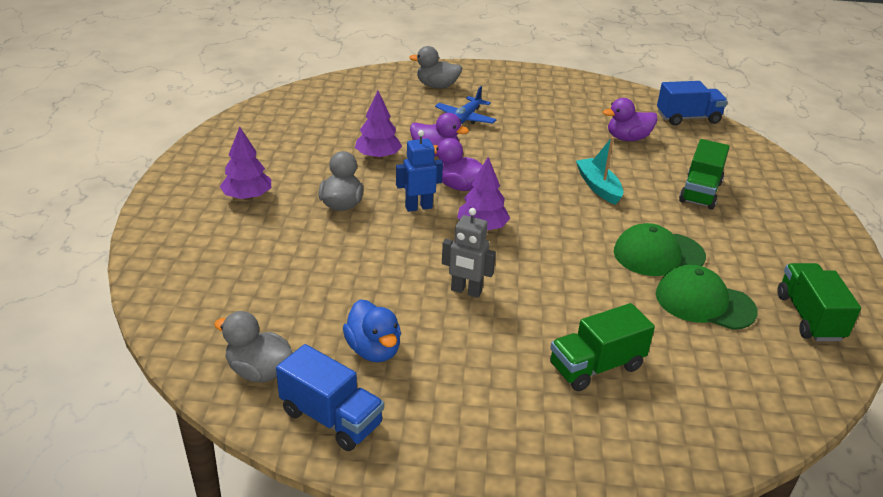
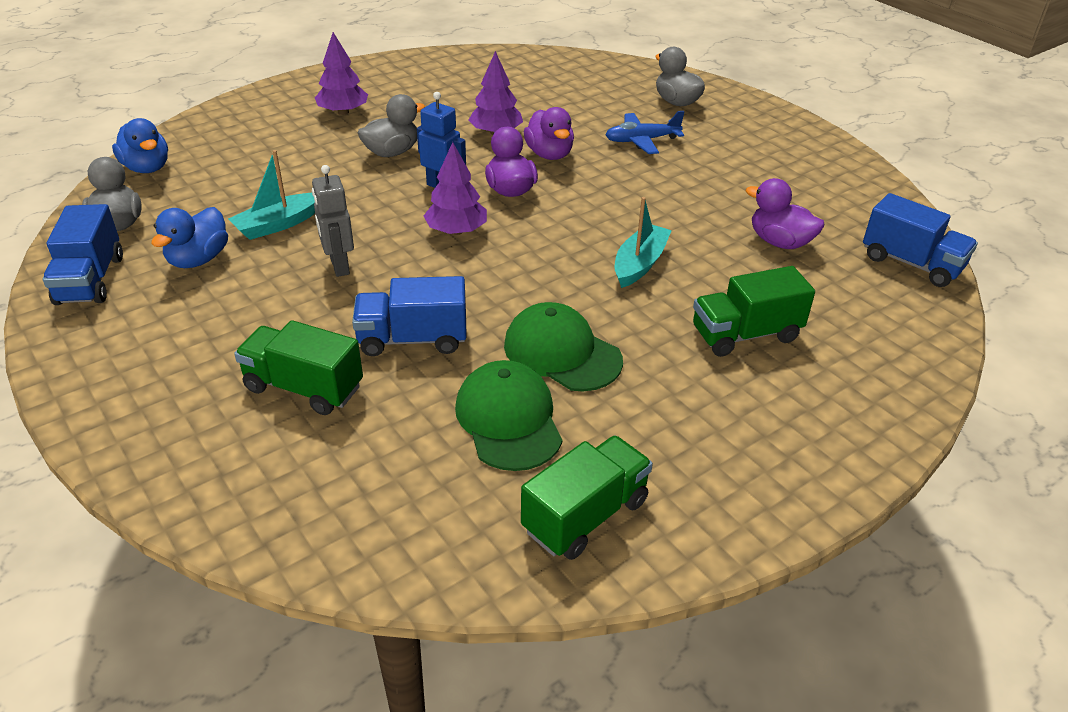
camera: 50 degrees right, 5 degrees up
none -> blue duck [112,118,168,173]
none -> turquoise boat [228,150,315,240]
none -> blue truck [352,276,467,356]

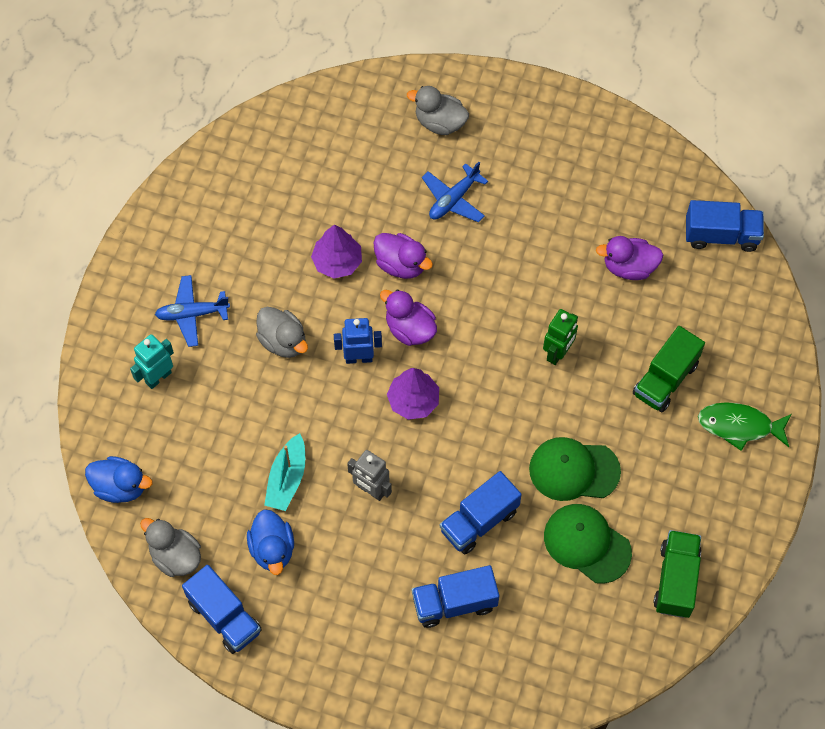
camera: 35 degrees left, 25 degrees up
green truck [234,320,363,415] -> blue truck [412,565,499,628]
purple tree [315,32,368,115] -> blue plane [155,275,230,347]
grey duck [358,94,425,157] -> grey duck turned 120 degrees clockwise [256,307,308,358]
turquoise boat [615,197,672,288] -> green robot [543,309,578,365]
none -> turquoise robot [130,334,174,389]
none -> green fish [698,402,792,451]

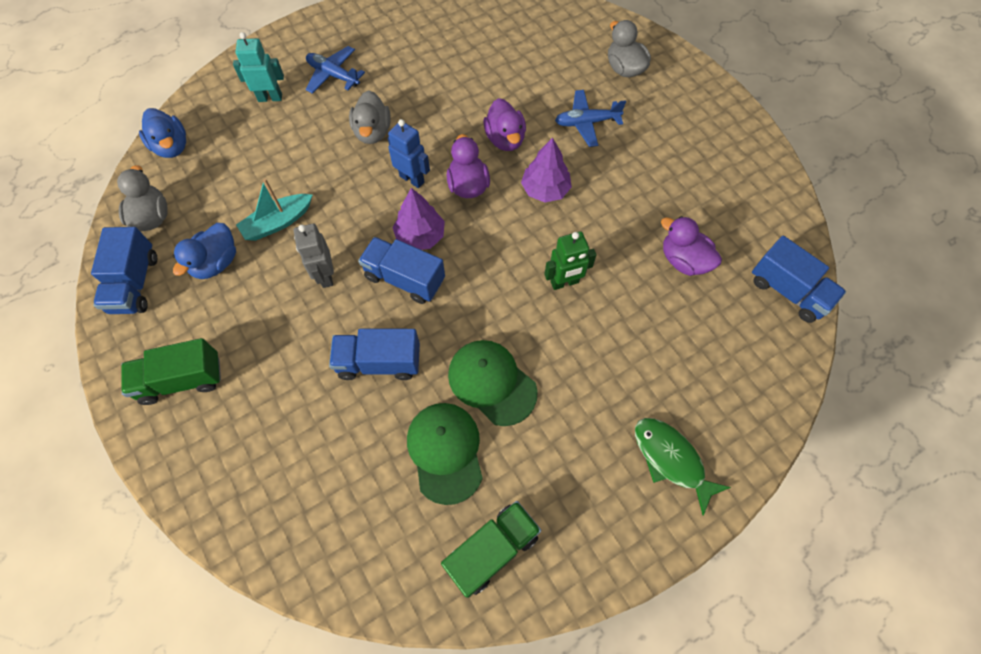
camera: 40 degrees right, 0 degrees up
purple tree [311,224,362,279] -> purple tree moved to [521,137,572,203]
blue truck [412,565,499,628] -> blue truck moved to [358,237,445,304]
green truck [633,326,705,412] -> green truck moved to [121,338,221,405]

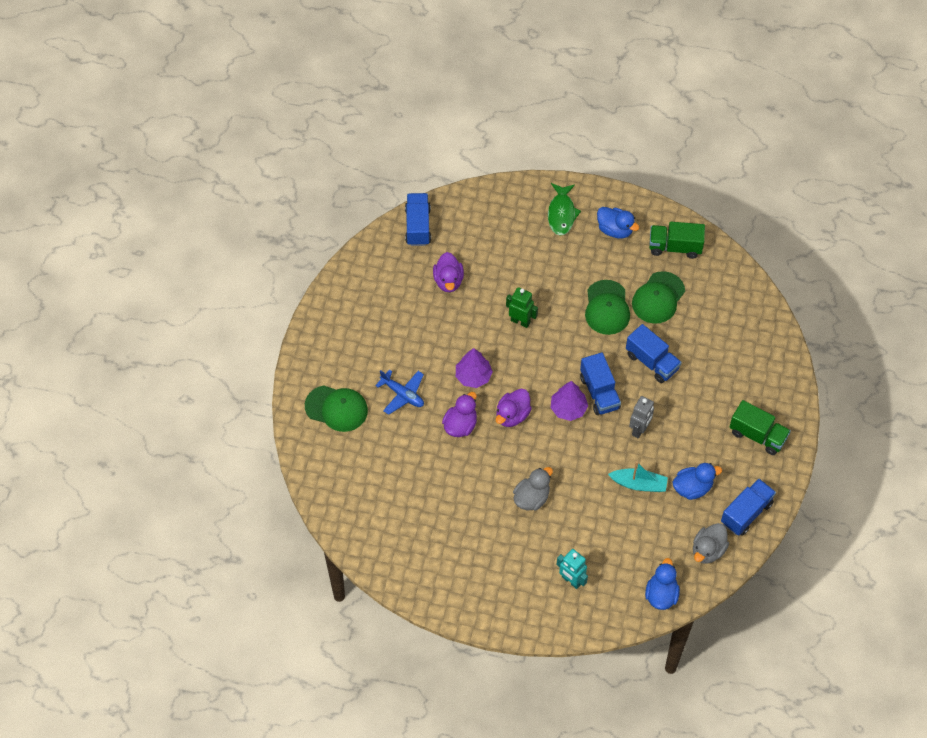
camera: 135 degrees left, 5 degrees down
blue plane [305,46,365,94] -> none
blue robot [388,119,430,188] -> none
grey duck [608,20,651,77] -> green cap [305,385,368,432]
none -> blue duck [597,207,639,239]

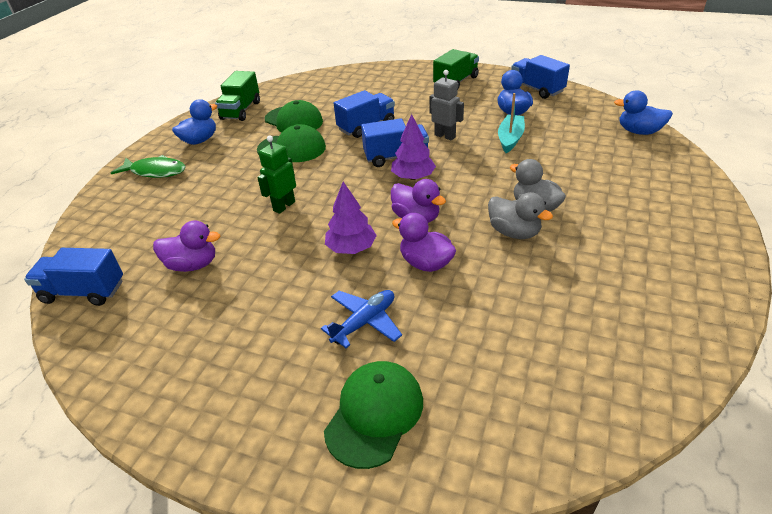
camera: 80 degrees left, 20 degrees down
turquoise robot [557,549,588,589] -> none
grey duck [693,523,729,564] -> grey duck moved to [488,192,553,239]

